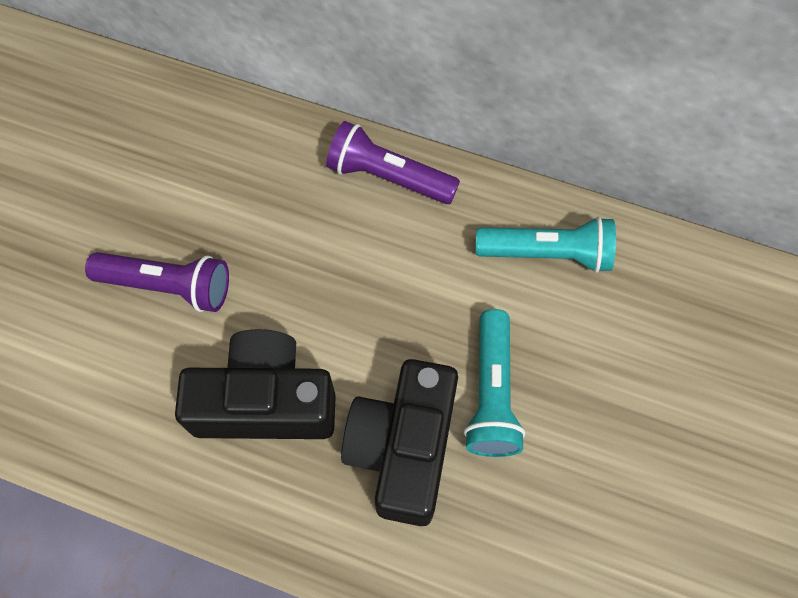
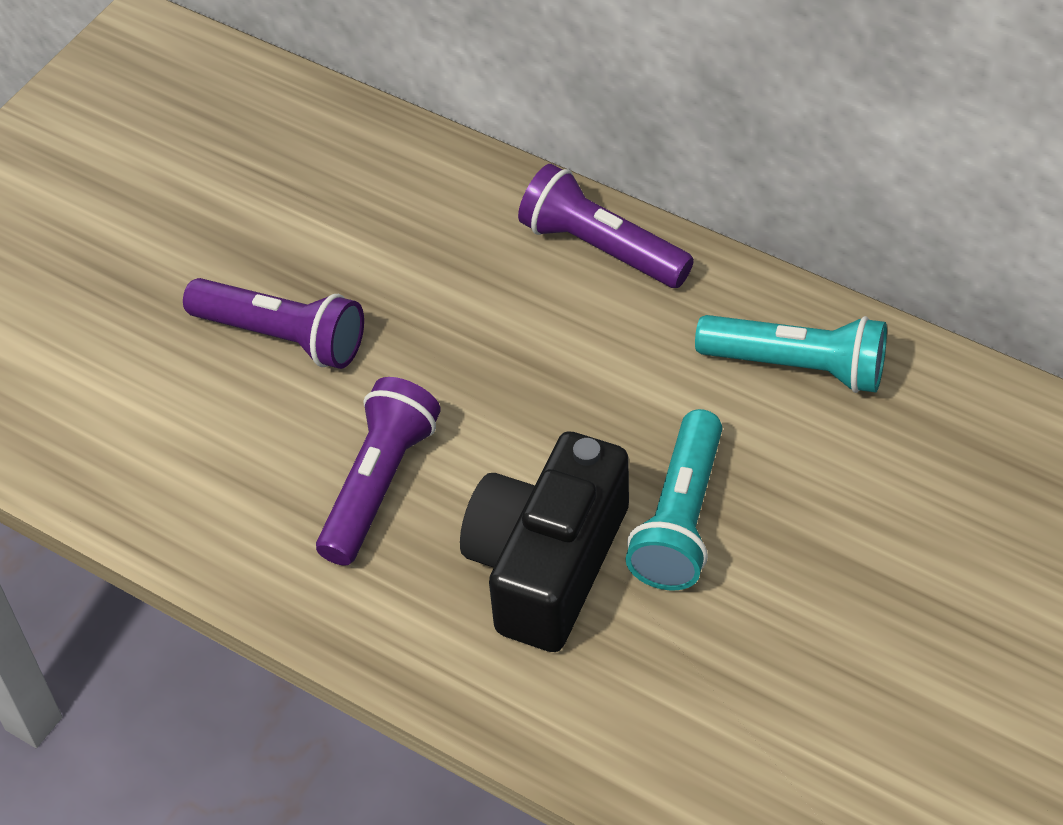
camera: 15 degrees right, 15 degrees down
black camera [175,329,336,439] -> purple flashlight [316,377,441,566]

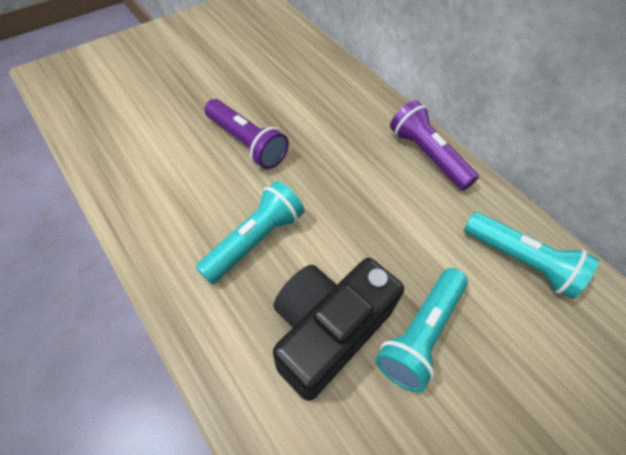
camera: 15 degrees right, 5 degrees up
purple flashlight [316,377,441,566] -> turquoise flashlight [196,181,304,284]

